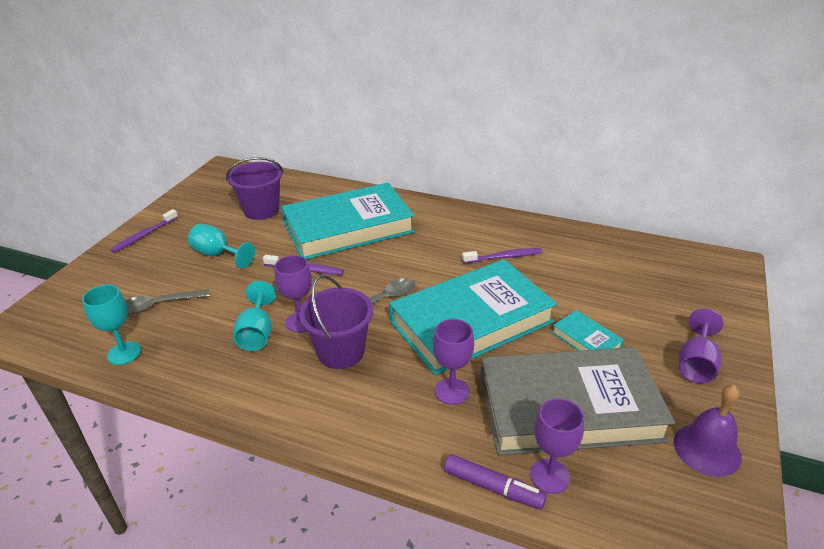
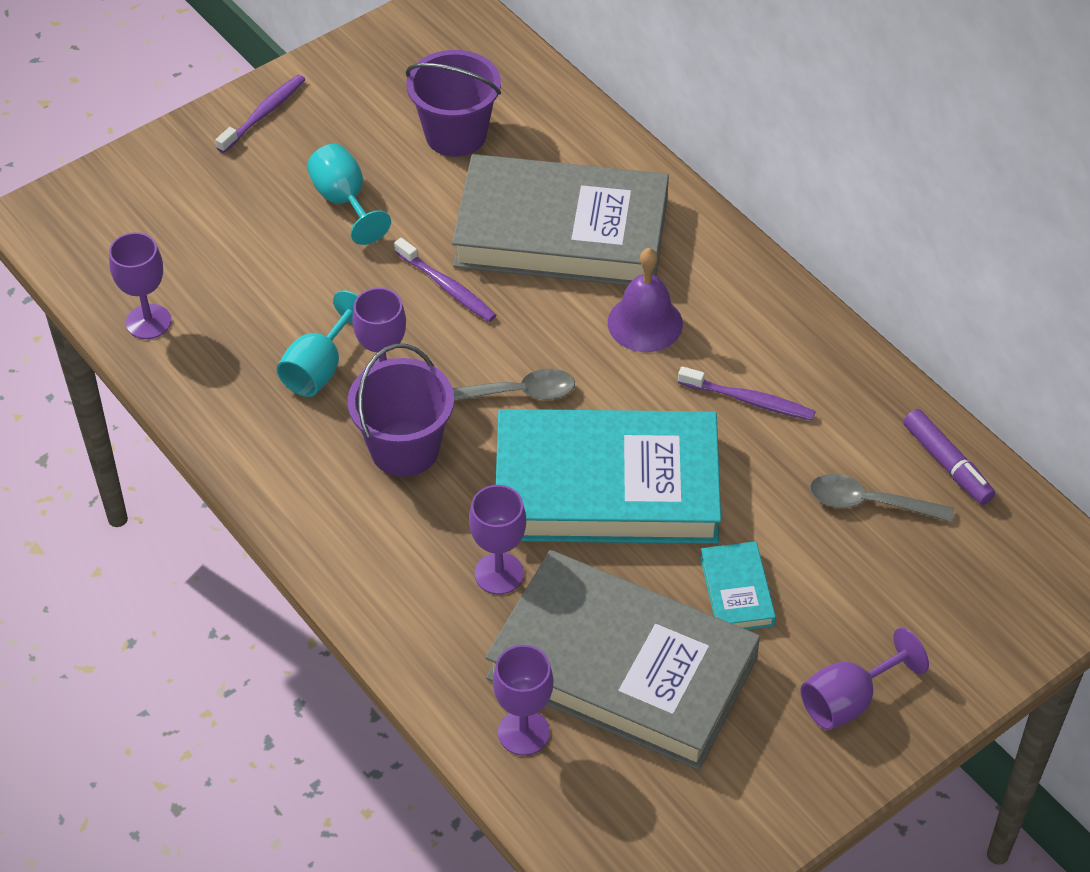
camera: 30 degrees right, 15 degrees up
turquoise goblet [82,285,141,365] -> purple goblet [109,232,171,339]
purple toothbrush [110,209,178,253] -> purple toothbrush turned 150 degrees clockwise [216,74,305,153]
grey spoon [125,289,210,314] -> grey spoon moved to [810,474,954,522]
turquoise book [281,183,415,259] -> grey book [452,154,669,286]
purple marker [444,454,547,509] -> purple marker moved to [903,409,995,505]
purple bell [674,385,742,477] -> purple bell moved to [608,248,683,352]

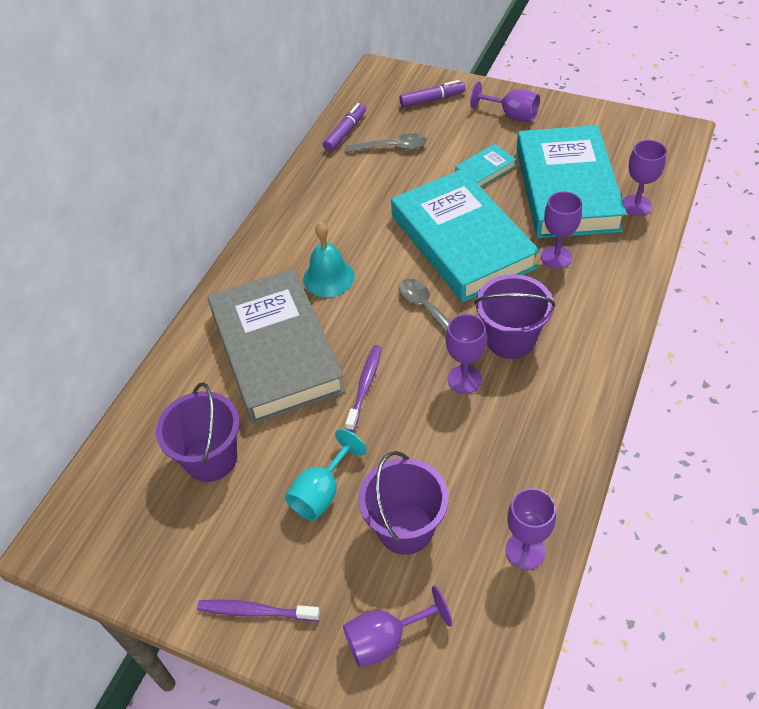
camera: 115 degrees left, 0 degrees up
turquoise goblet [277,290,359,397] -> none
grey book [485,550,760,770] -> turquoise book [517,125,627,238]
purple bell [608,248,683,352] -> turquoise bell [303,222,355,297]
purple toothbrush [678,366,816,420] -> none
grey spoon [810,474,954,522] -> grey spoon turned 75 degrees counterclockwise [345,134,427,153]
none -> purple goblet [343,586,452,668]
none -> purple bucket [358,451,449,555]
none -> purple marker [399,80,465,108]

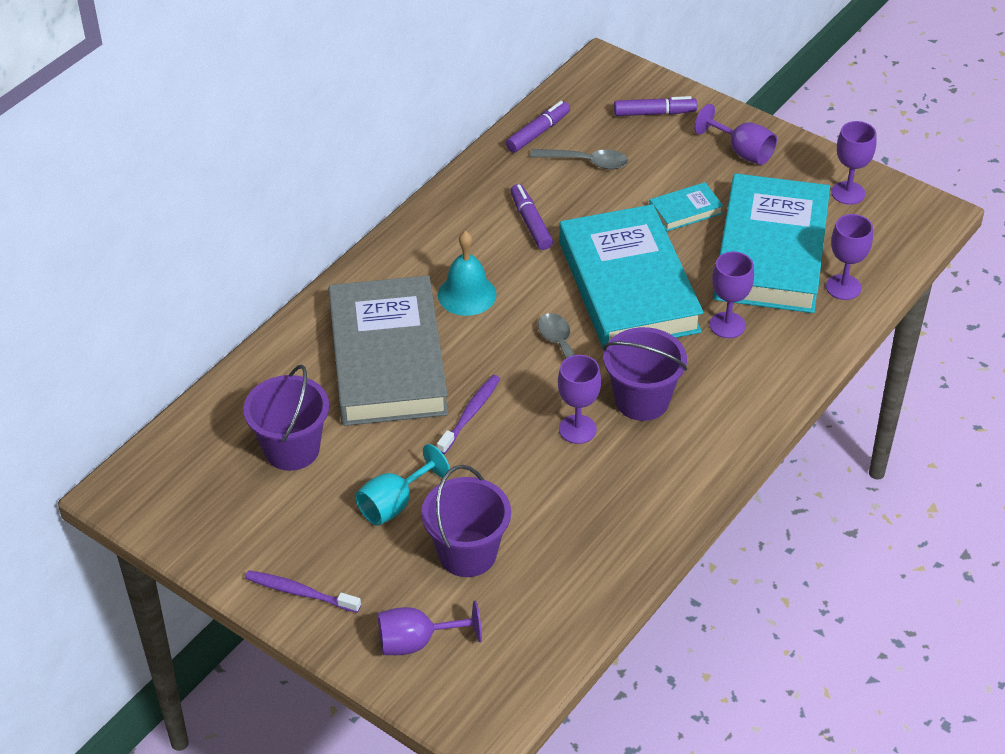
camera: 10 degrees right, 5 degrees down
purple goblet [505,488,556,570] -> purple goblet moved to [831,121,876,205]
none -> purple marker [510,184,553,250]

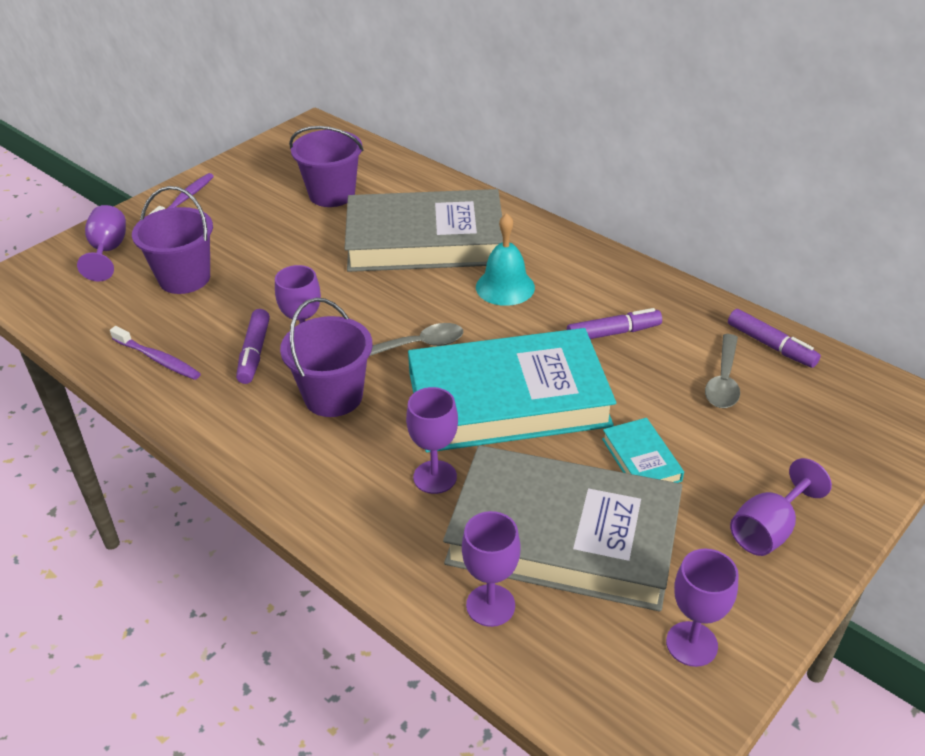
camera: 95 degrees right, 5 degrees down
turquoise goblet [355,444,450,526] -> none
purple toothbrush [437,375,500,454] -> purple toothbrush moved to [110,326,201,380]
purple marker [614,96,697,116] -> purple marker moved to [236,309,270,384]
turquoise book [714,173,830,313] -> grey book [443,445,682,612]

